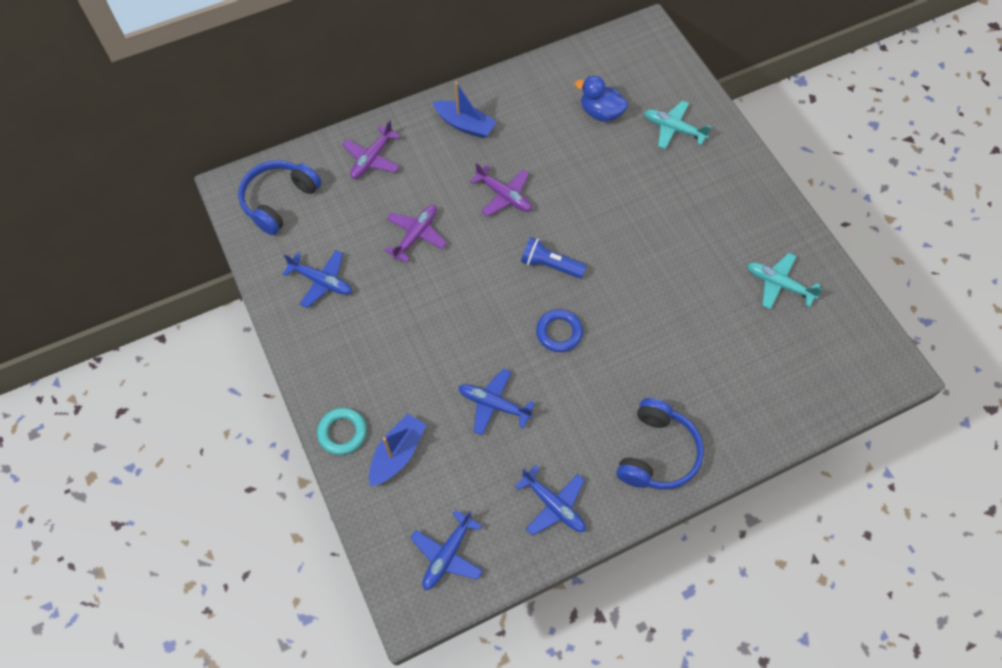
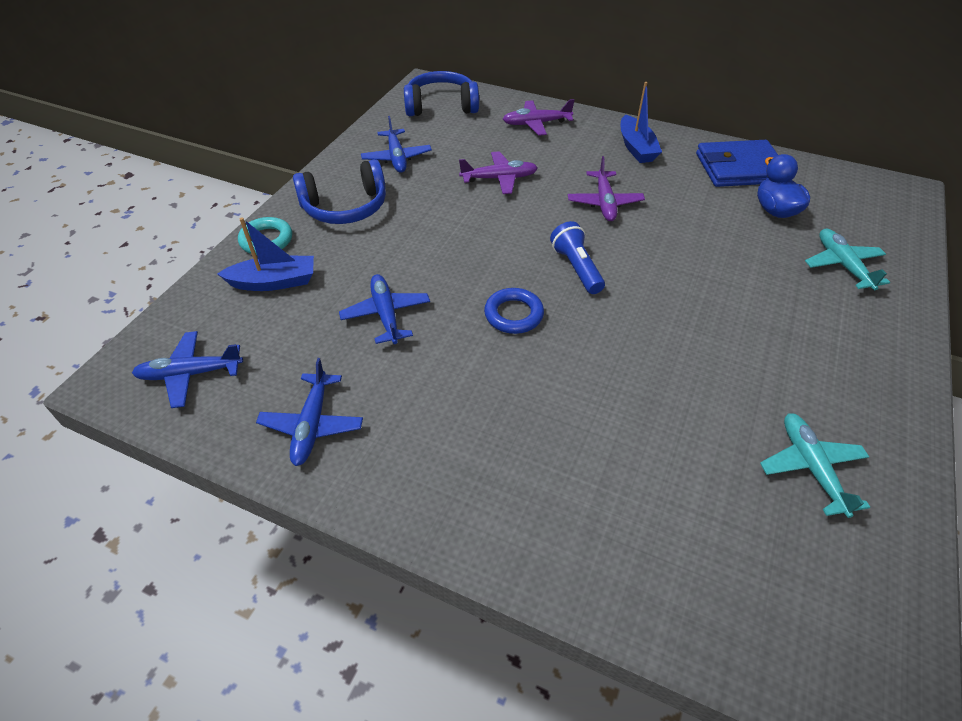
camera: 50 degrees right, 15 degrees down
blue headphones [616,398,704,490] -> blue headphones moved to [293,159,386,224]
none -> blue wallet [696,140,778,187]

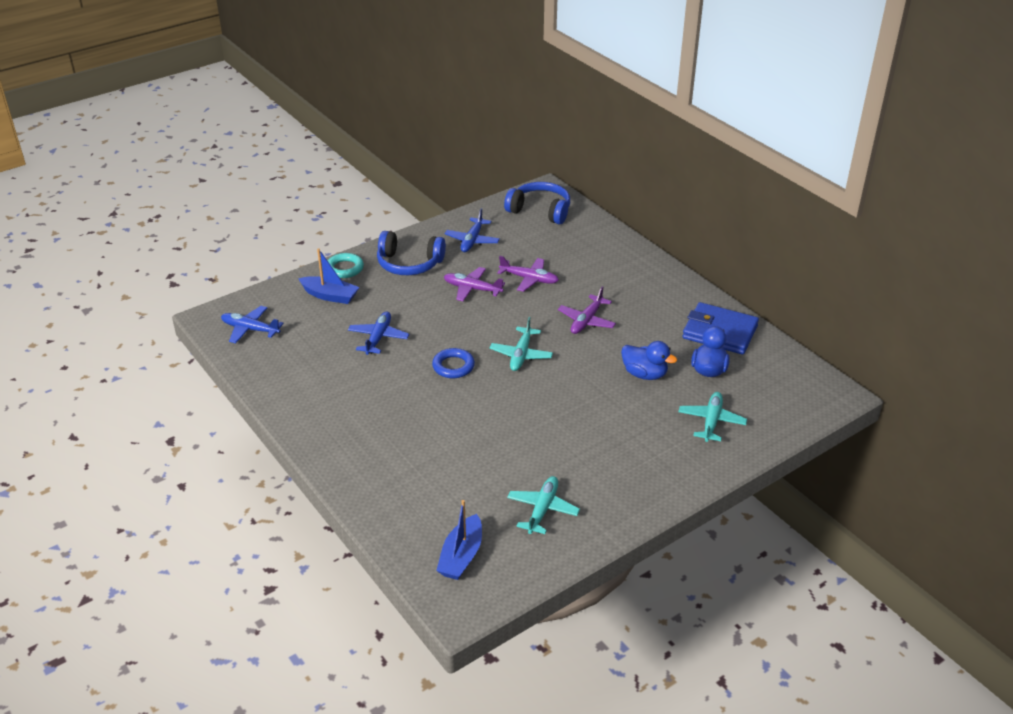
camera: 30 degrees right, 10 degrees down
blue plane [256,358,363,466] -> none
purple plane [503,99,574,136] -> purple plane moved to [444,267,505,301]
blue flashlight [550,221,605,294] -> turquoise plane [490,317,553,371]
blue boat [621,82,662,163] -> blue boat moved to [436,500,482,580]
none -> blue duck [621,341,677,380]

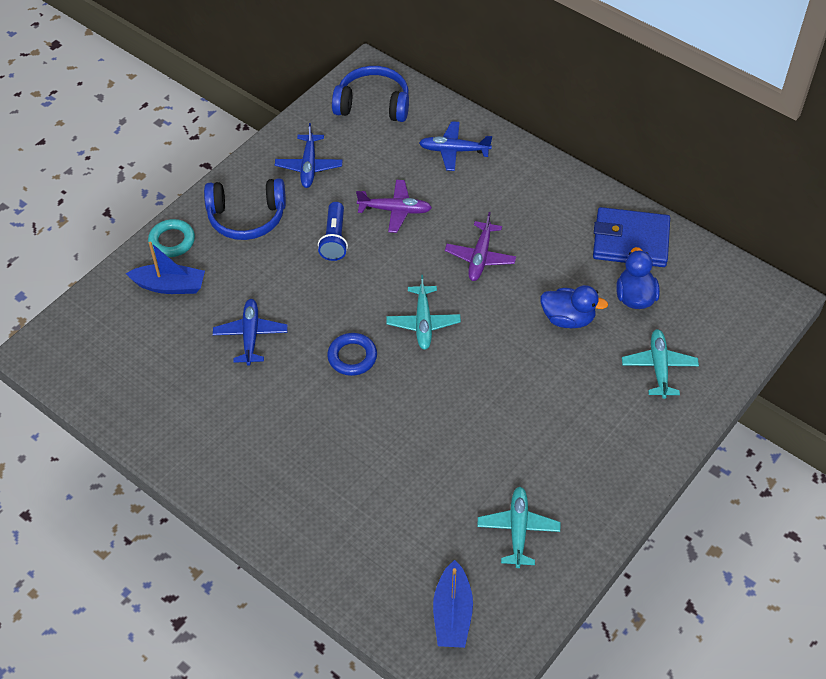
camera: 15 degrees left, 15 degrees up
blue plane [221,306,284,343] -> blue plane moved to [419,121,492,171]
purple plane [444,267,505,301] -> blue flashlight [318,202,348,261]

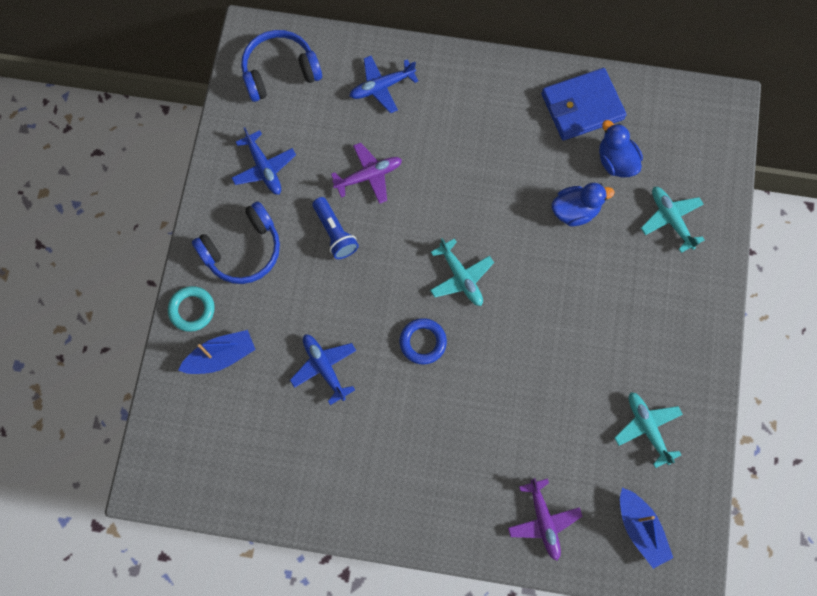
camera: 30 degrees left, 20 degrees up
purple plane [445,212,516,281] -> purple plane moved to [508,478,583,560]

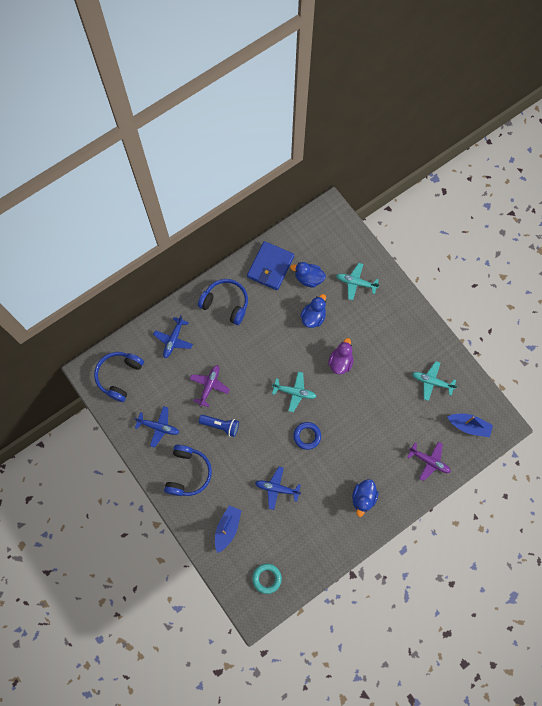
camera: 45 degrees left, 0 degrees up
turquoise ring [168,286,215,332] -> turquoise ring moved to [252,564,282,594]
none -> blue headphones [198,279,248,325]
none -> purple duck [328,338,353,374]
none -> blue duck [352,479,379,517]

